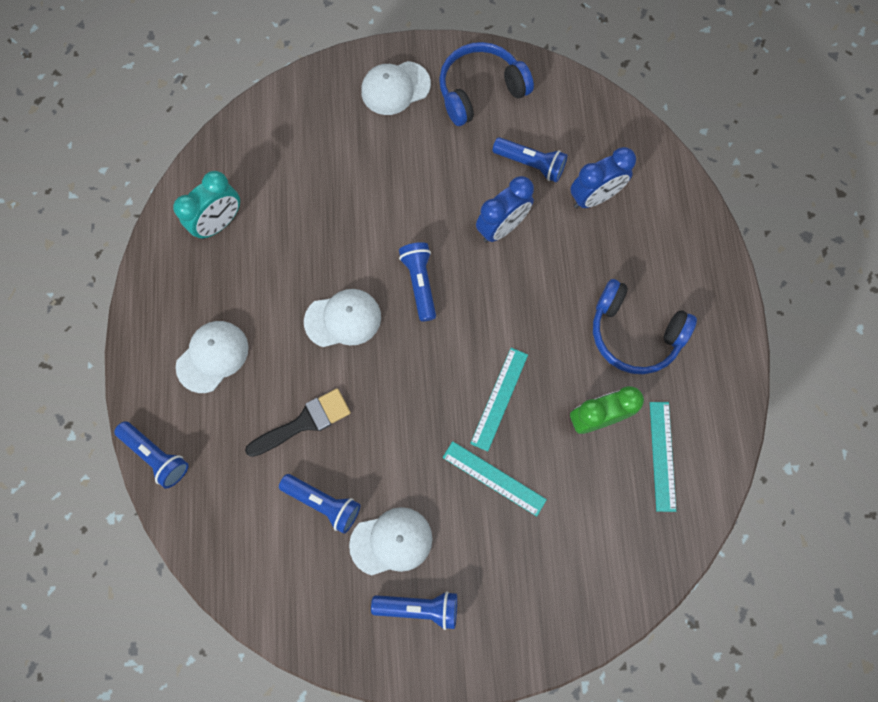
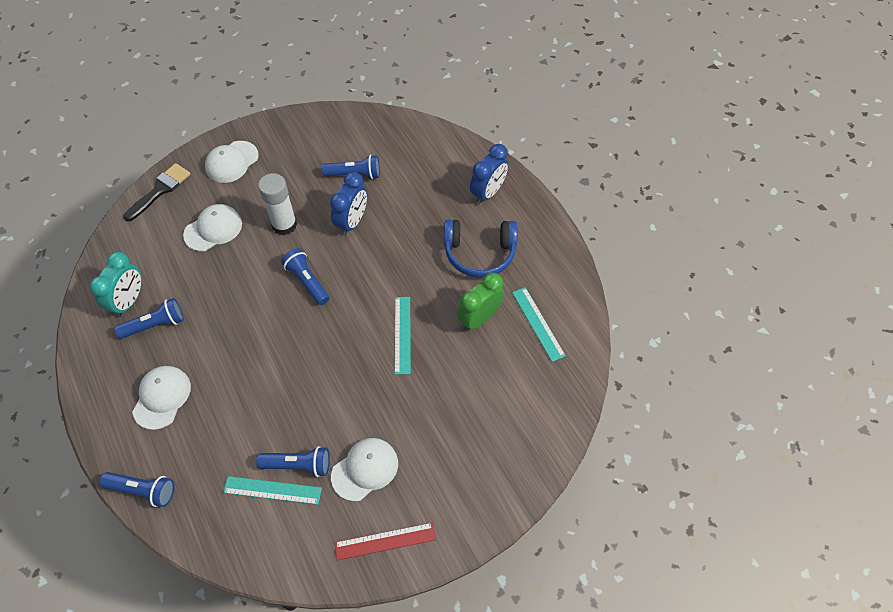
camera: 25 degrees left, 15 degrees down
black brush [245,388,351,457] -> black brush moved to [123,163,190,221]
white cap [304,289,381,347] -> white cap moved to [183,204,242,251]
blue flashlight [371,591,457,630] -> blue flashlight moved to [114,298,184,339]
blue headphones [439,42,534,126] -> none
turquoise ruler [443,441,547,516] -> turquoise ruler moved to [223,476,322,505]
blue clock [570,147,636,208] -> blue clock moved to [470,144,509,204]
none -> white glue stick [258,173,297,235]
none -> red ruler [335,523,436,560]

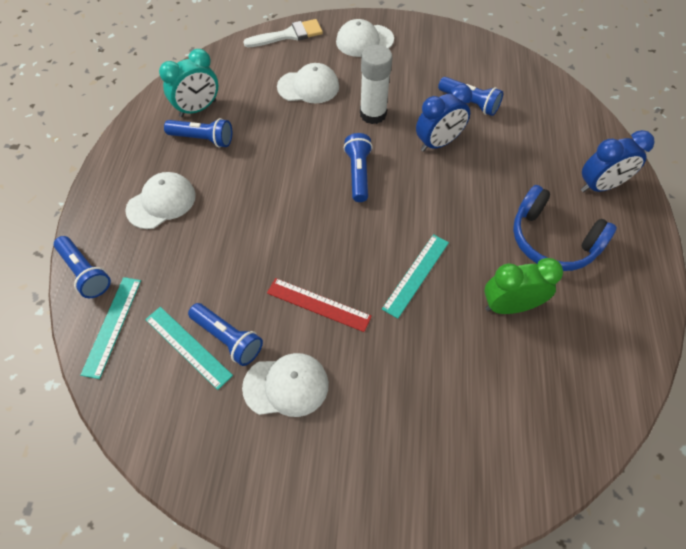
camera: 35 degrees right, 0 degrees up
black brush [123,163,190,221] -> white brush [243,19,323,47]
red ruler [335,523,436,560] -> red ruler moved to [267,278,372,332]
turquoise ruler [512,287,566,362] -> turquoise ruler moved to [81,277,141,379]

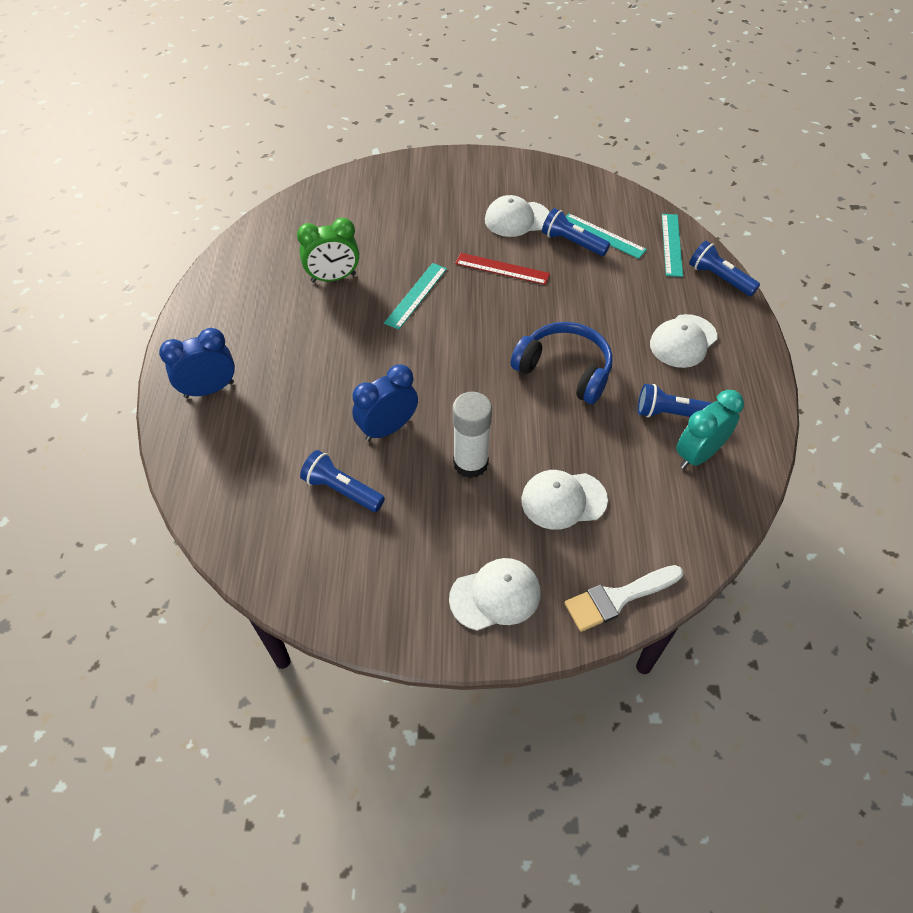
camera: 175 degrees right, 5 degrees down
blue flashlight [344,133,373,202] -> none
blue headphones [513,185,617,271] -> blue headphones moved to [511,322,613,404]

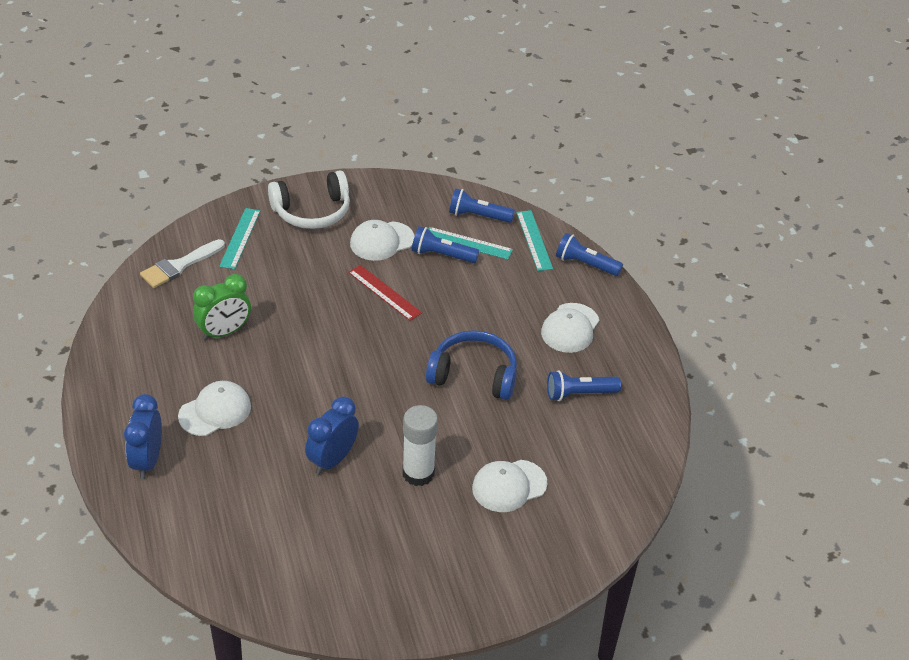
camera: 20 degrees left, 10 degrees down
blue clock [159,328,235,398] -> blue clock turned 45 degrees counterclockwise [124,394,162,479]
blue flashlight [300,450,385,512] -> blue flashlight moved to [449,188,515,223]
turquoise ruler [384,263,447,330] -> turquoise ruler moved to [219,208,260,269]
white cap [449,558,540,631] -> white cap moved to [178,381,251,436]
red ruler [455,253,550,285] -> red ruler turned 45 degrees clockwise [348,265,422,321]
white brush [565,565,683,632] -> white brush moved to [140,239,225,288]
turquoise clock [676,390,744,469] -> none
none -> white headphones [268,171,350,229]

